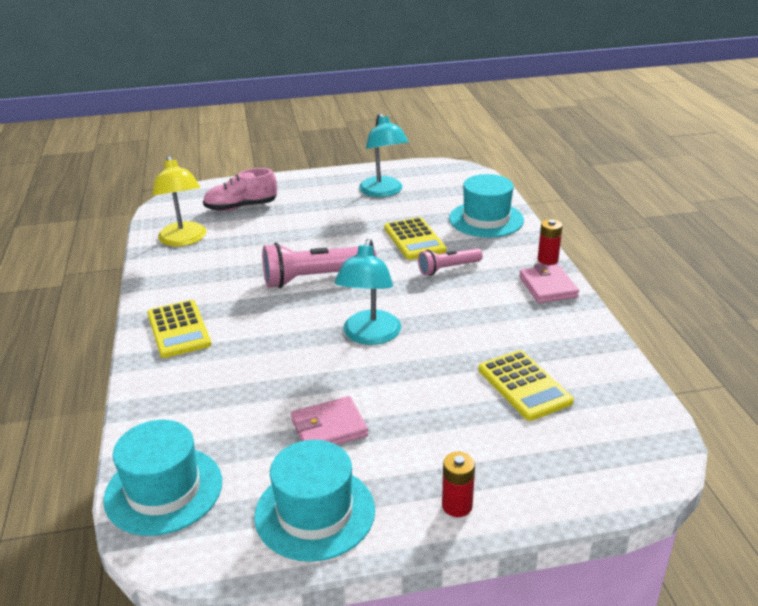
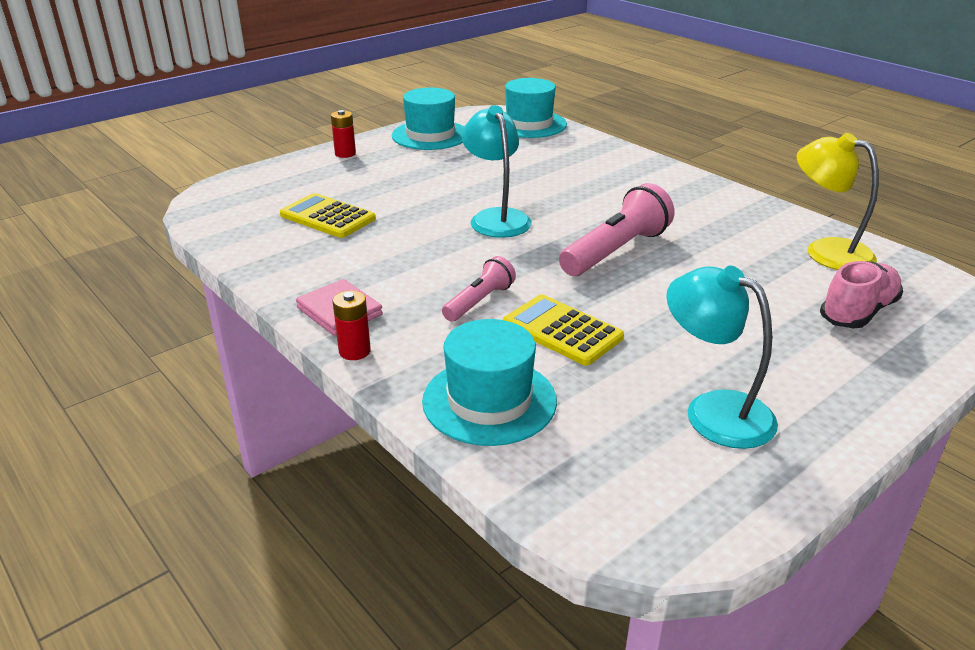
camera: 150 degrees right, 0 degrees up
yellow calculator [147,300,211,358] -> none
pink wallet [291,396,368,445] -> none

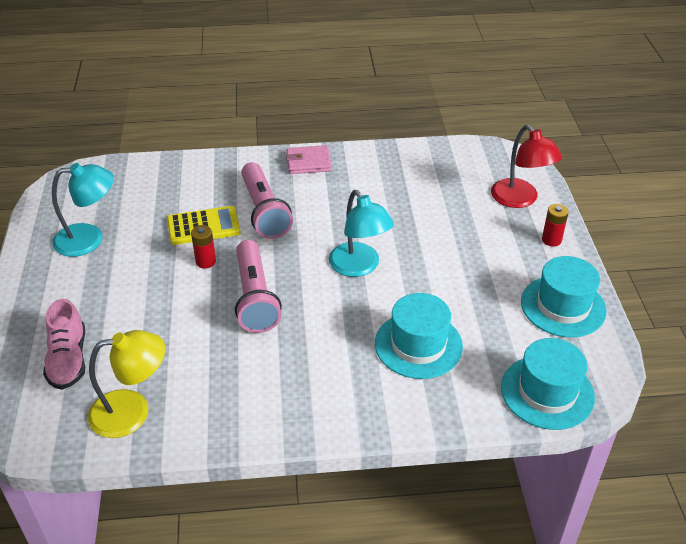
camera: 125 degrees right, 10 degrees up
yellow calculator [280,193,376,238] -> none
red battery [333,290,371,360] -> red battery moved to [191,225,216,269]
turquoise hat [422,319,557,446] -> turquoise hat moved to [375,293,463,379]
pink flashlight [442,256,516,322] -> pink flashlight [241,162,293,239], size x1.71
turquoise lamp [461,105,532,238] -> turquoise lamp turned 45 degrees clockwise [329,190,394,277]
none -> red lamp [491,125,562,208]

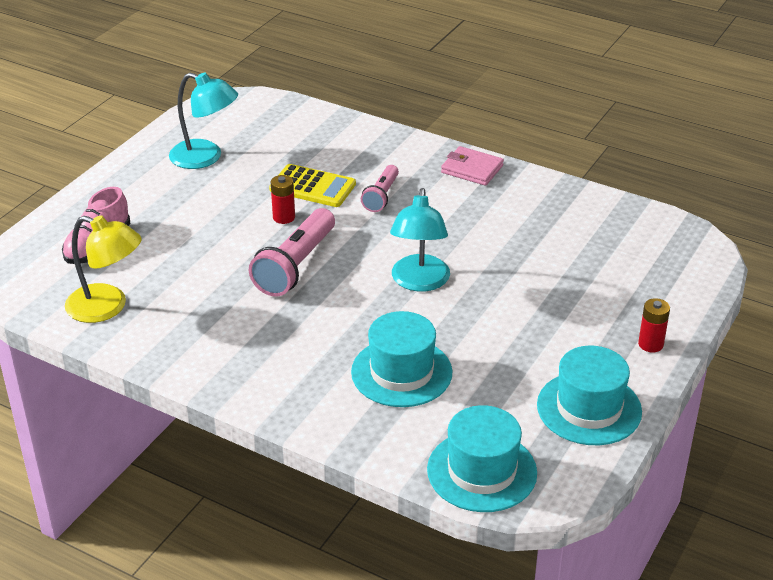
camera: 35 degrees right, 5 degrees down
pink flashlight [241,162,293,239] -> pink flashlight [361,165,399,212], size x0.59
red lamp [491,125,562,208] -> none

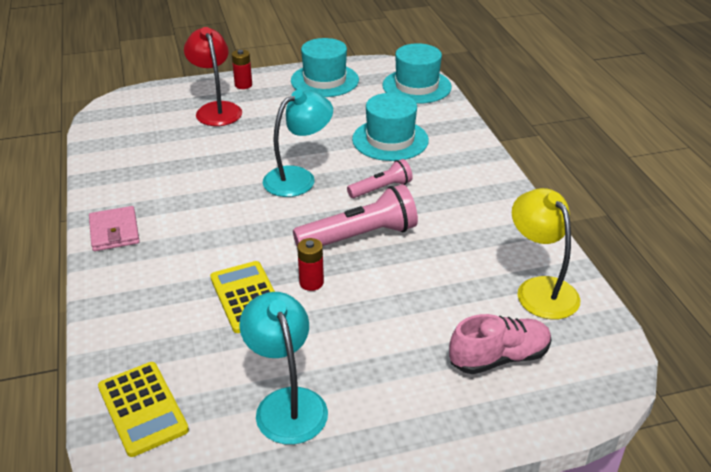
camera: 135 degrees left, 0 degrees up
pink flashlight [361,165,399,212] -> pink flashlight moved to [347,159,413,198]
none -> yellow calculator [98,362,189,457]
none -> red lamp [184,27,242,126]

